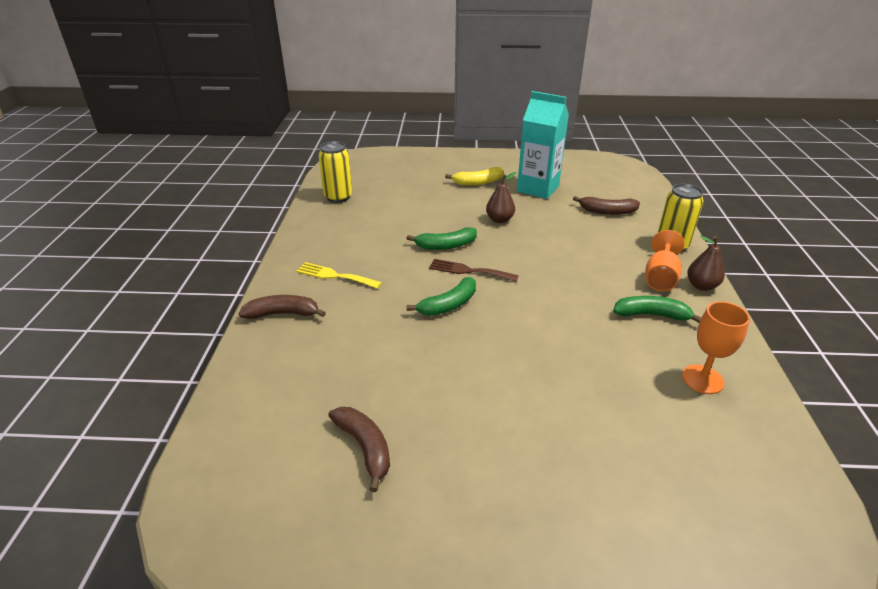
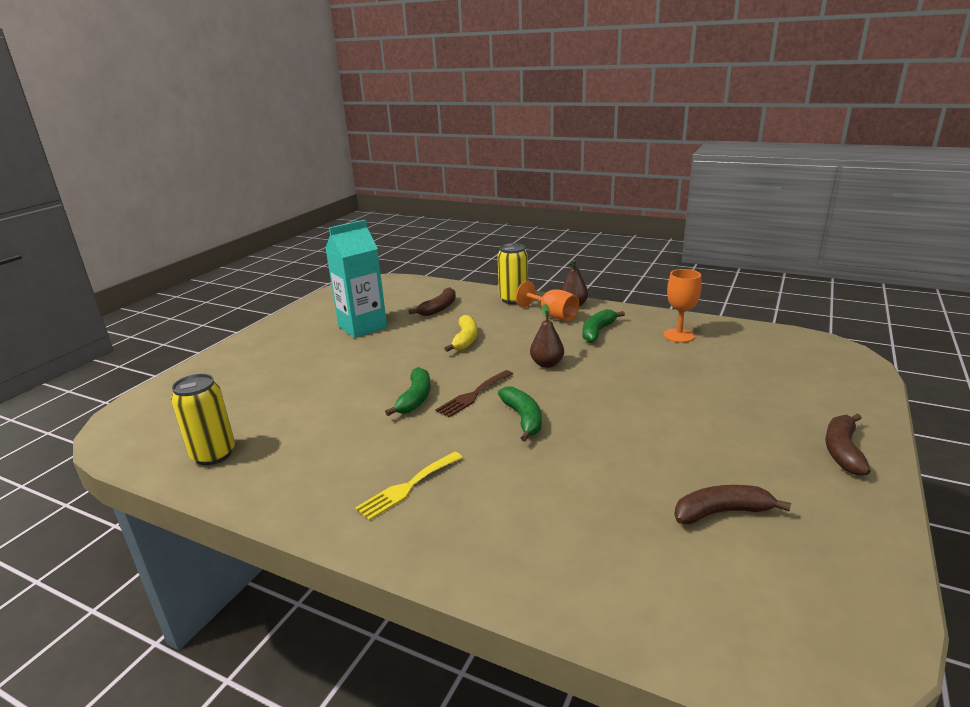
camera: 65 degrees left, 10 degrees down
brown banana [238,295,326,319] -> brown banana moved to [825,413,871,475]
yellow banana [445,167,503,186] -> yellow banana moved to [444,315,477,352]
brown pear [486,172,516,223] -> brown pear moved to [530,304,564,368]

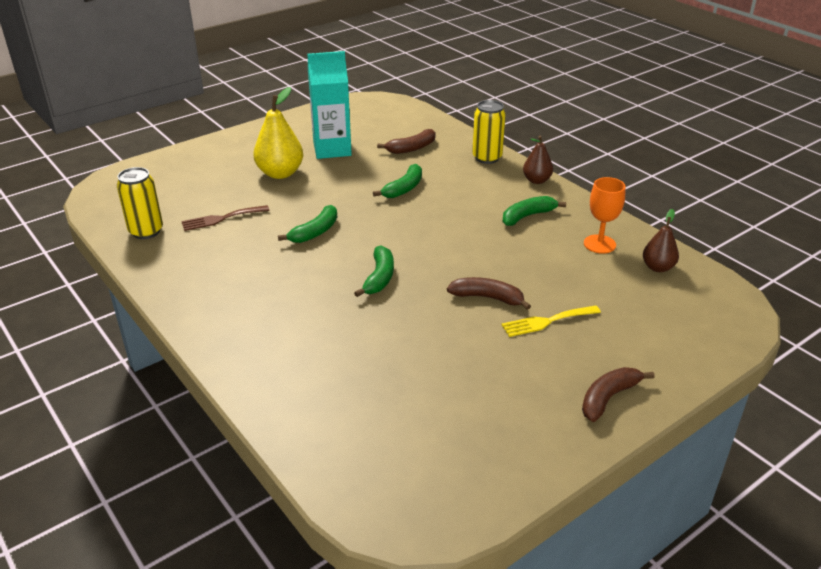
camera: 25 degrees right, 10 degrees up
yellow fork [355,452,463,521] -> yellow fork moved to [501,305,601,337]
brown fork [435,370,513,418] -> brown fork moved to [181,205,269,231]
yellow banana [444,315,477,352] -> green banana [373,164,422,198]
orange goblet [516,281,579,321] -> none
brown pear [530,304,564,368] -> brown pear moved to [643,209,679,272]
brown banana [674,485,791,525] -> brown banana moved to [447,277,531,310]
none -> yellow pear [253,87,303,179]

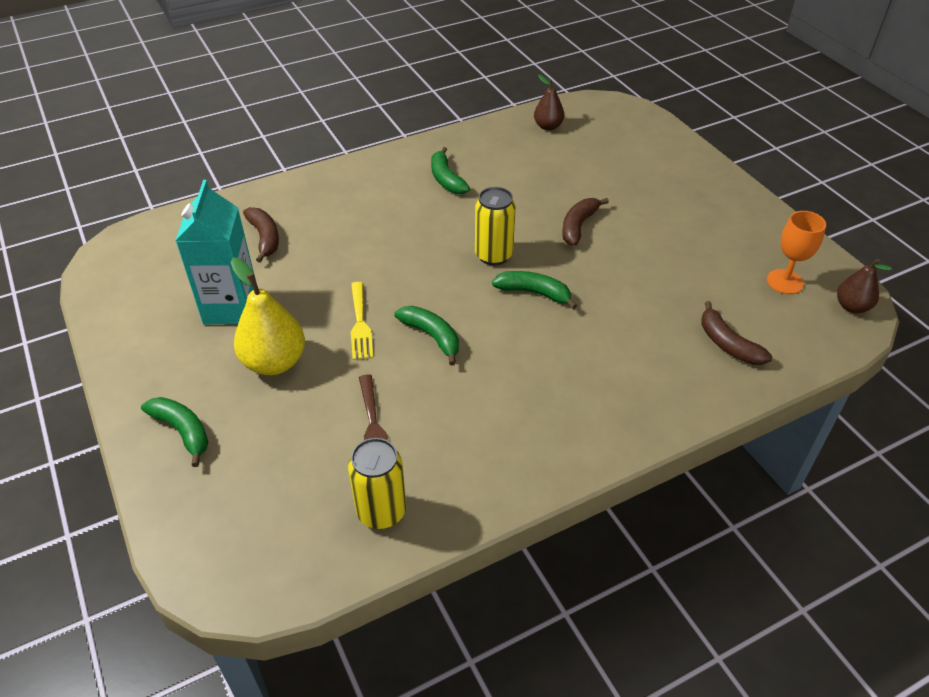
camera: 80 degrees left, 10 degrees up
green banana [373,164,422,198] -> green banana moved to [141,397,208,467]
yellow can [472,100,506,164] -> yellow can moved to [475,187,516,266]
yellow fork [501,305,601,337] -> yellow fork moved to [351,282,374,360]
brown pear [523,136,553,184] -> brown pear moved to [837,259,892,313]
brown banana [582,367,654,422] -> brown banana moved to [701,301,772,365]
orange goblet [584,177,626,254] -> orange goblet moved to [767,211,826,294]

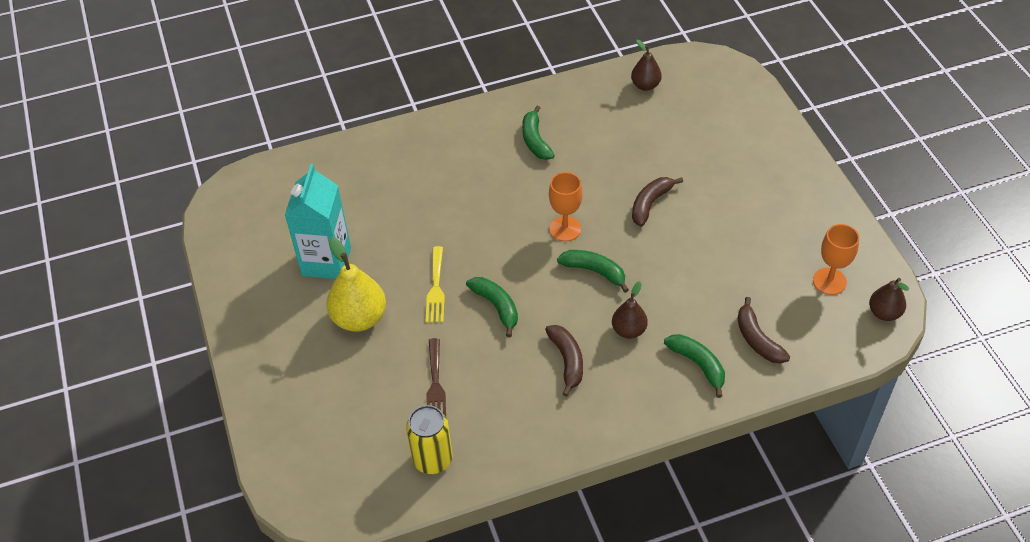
camera: 10 degrees right, 5 degrees up
green banana [141,397,208,467] -> green banana moved to [664,334,725,398]
brown banana [243,207,279,263] -> brown banana moved to [545,325,583,397]
yellow can [475,187,516,266] -> orange goblet [549,172,583,241]
none -> brown pear [612,281,648,339]

